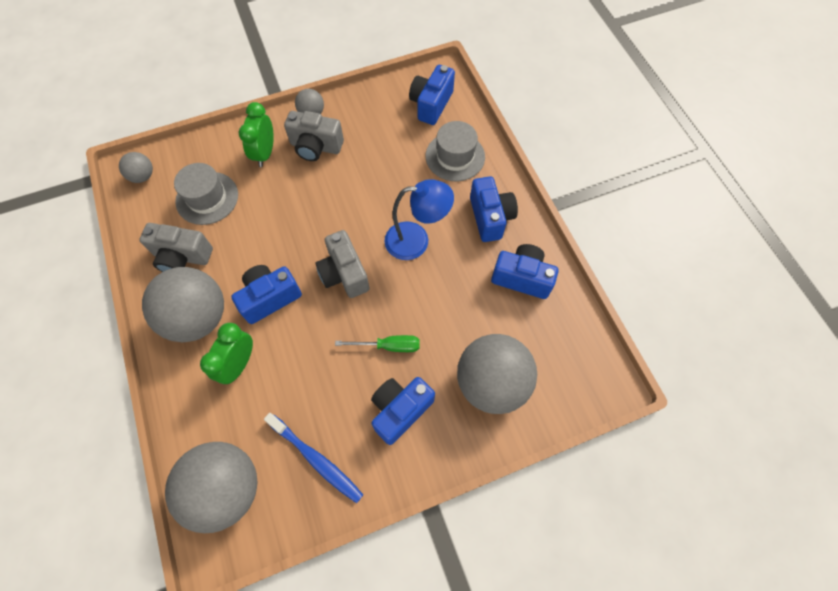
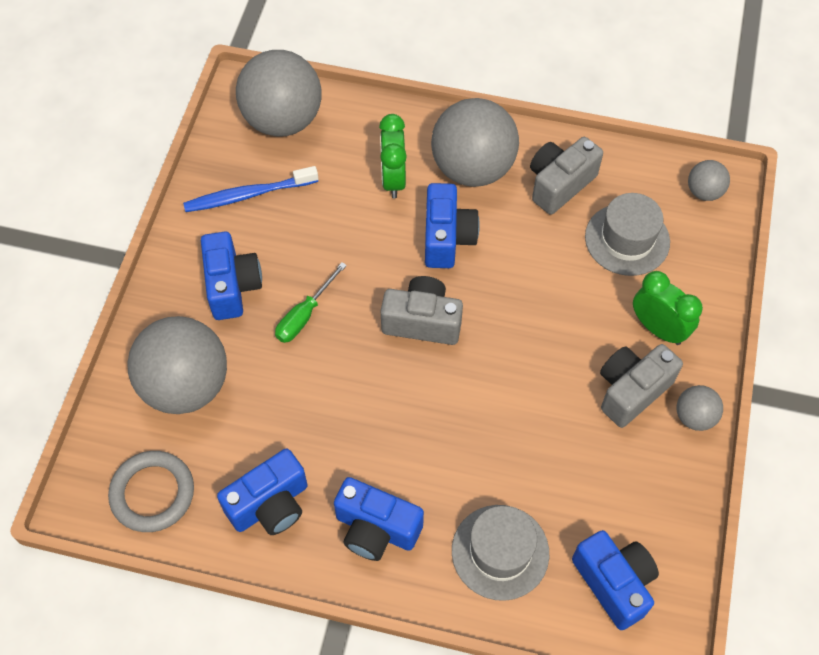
camera: 125 degrees right, 5 degrees down
green clock [200,323,253,384] -> green clock turned 150 degrees counterclockwise [379,114,407,198]
blue lamp [384,179,454,260] -> none
none -> grey ring [108,451,194,532]

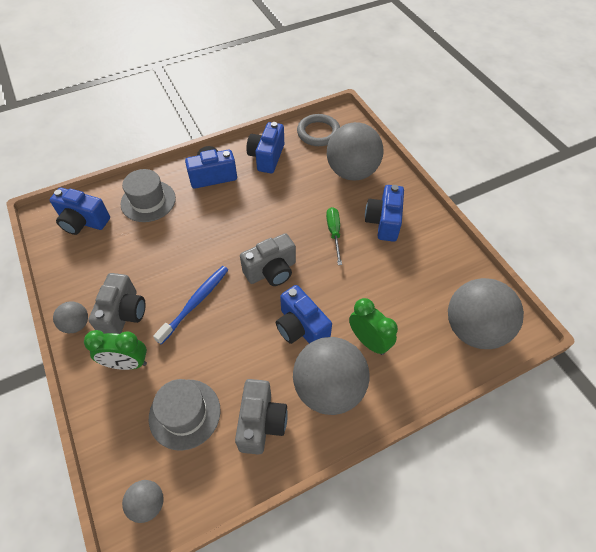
camera: 140 degrees right, 5 degrees down
blue toothbrush [183,166,318,212] -> blue toothbrush moved to [153,266,228,345]
blue camera [201,232,262,320] -> blue camera turned 60 degrees clockwise [365,185,404,242]

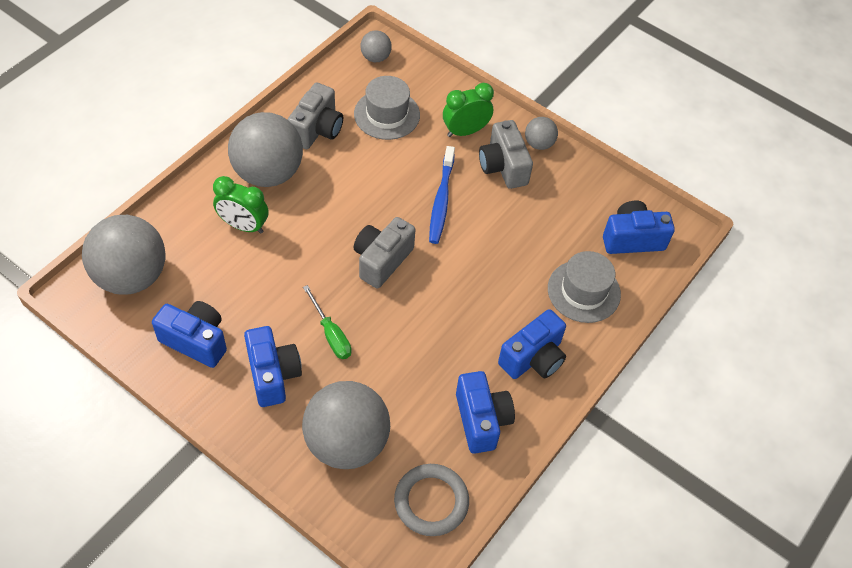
camera: 150 degrees right, 0 degrees up
grey camera [235,379,288,455] -> grey camera turned 135 degrees counterclockwise [288,82,343,149]
blue camera [276,285,332,344] -> blue camera moved to [152,301,227,368]

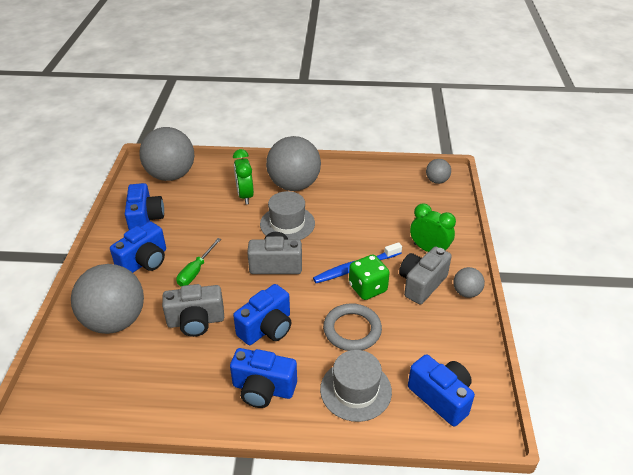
camera: 60 degrees right, 15 degrees down
grey camera [288,82,343,149] -> grey camera moved to [162,284,224,337]
grey hat [354,76,420,140] -> grey hat moved to [260,191,315,240]
grey ring [394,464,469,536] -> grey ring moved to [323,303,382,351]
blue camera [456,371,515,454] -> blue camera moved to [233,284,292,345]
none -> green dice [349,254,390,300]

